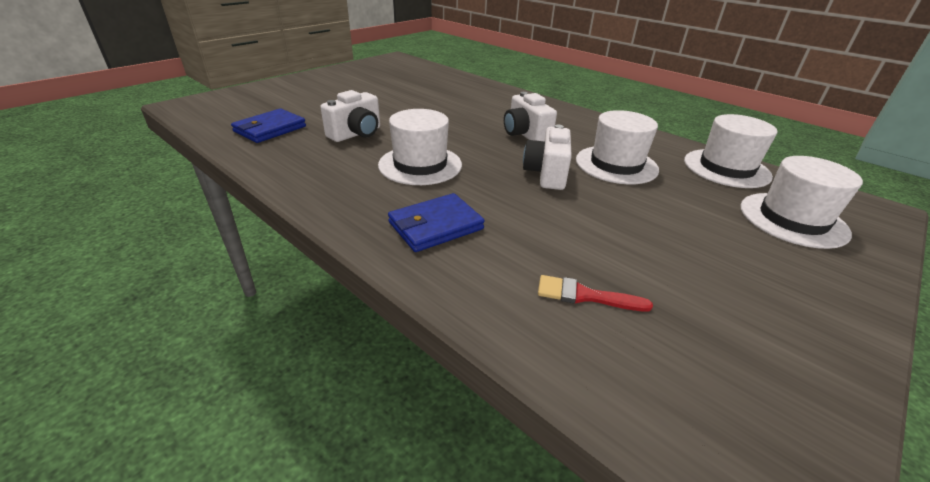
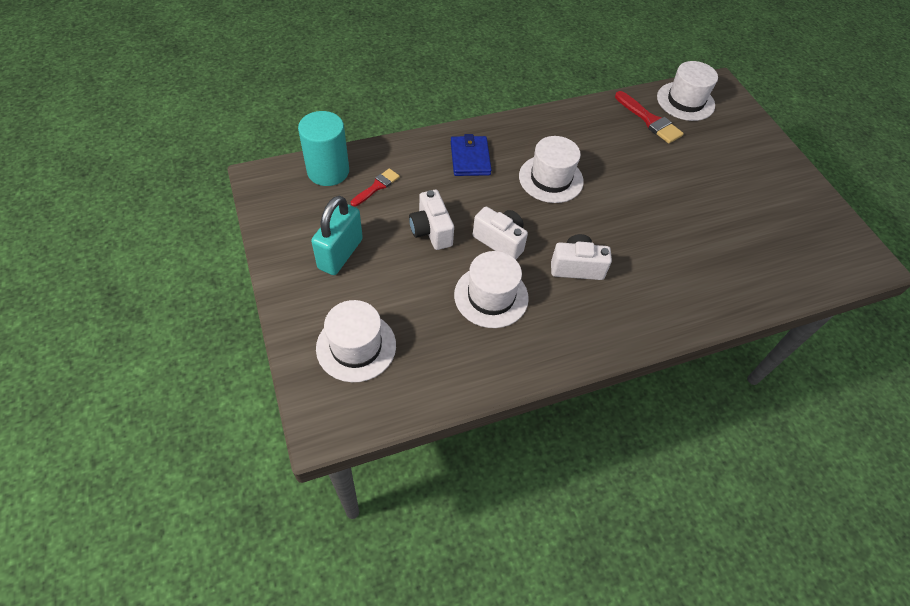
camera: 115 degrees right, 20 degrees up
blue wallet [231,109,306,143] -> red brush [615,91,684,144]
white camera [320,90,380,142] -> white camera moved to [409,190,454,250]
white hat [684,114,778,188] -> white hat moved to [657,61,718,121]
none -> turquoise cylinder [298,111,349,186]
none -> turquoise padlock [311,195,363,275]

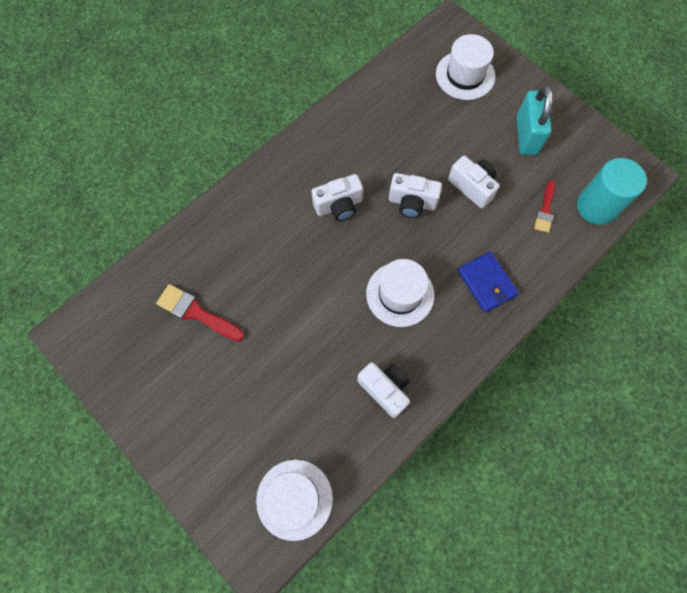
camera: 160 degrees right, 15 degrees up
white hat [454,251,529,328] -> none
red brush [615,91,684,144] -> red brush moved to [156,284,245,342]
none -> white camera [357,362,410,418]

